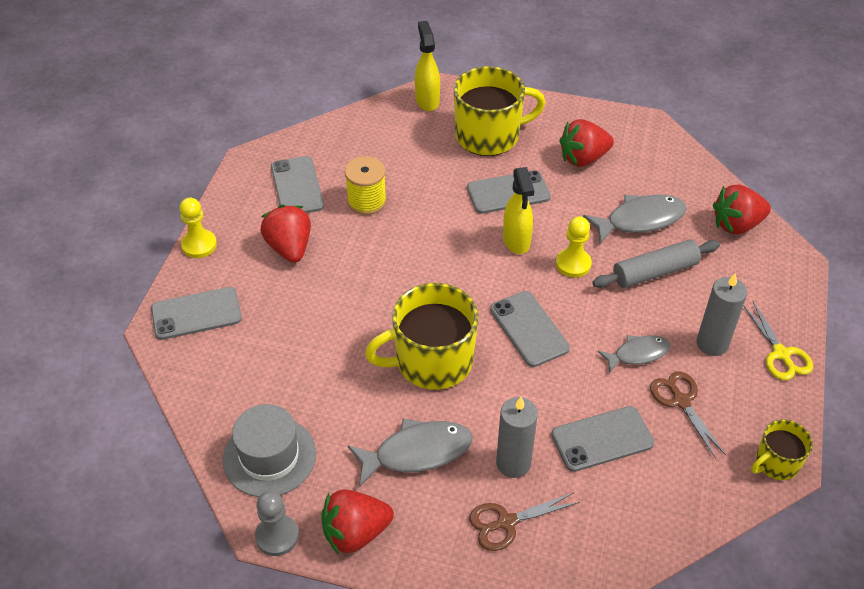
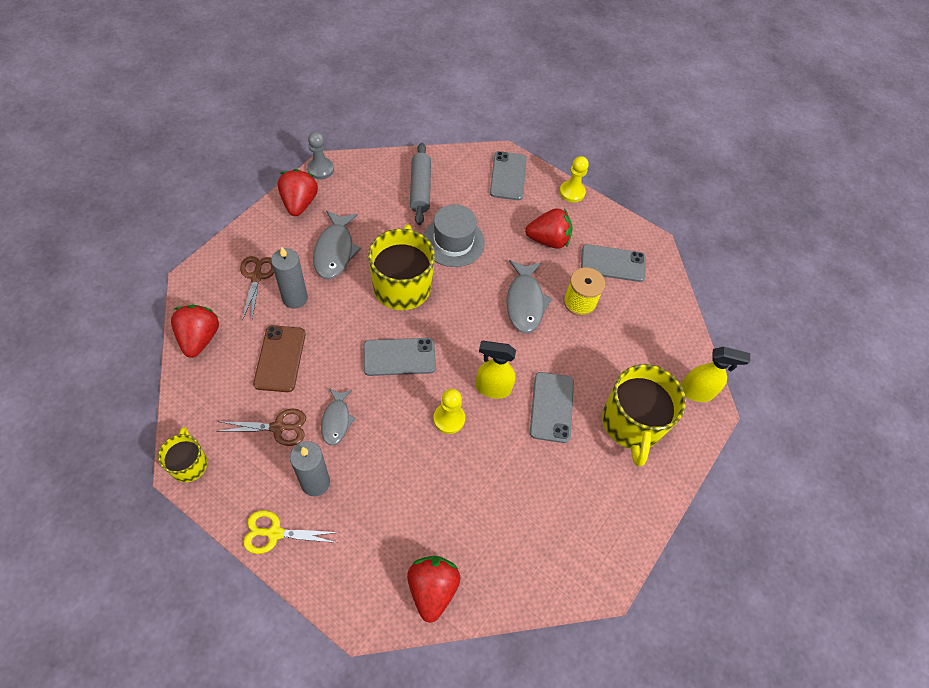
camera: 105 degrees right, 10 degrees up
grey hat [223,404,316,497] -> grey hat moved to [423,204,485,267]
grey phone [551,406,654,472] -> brown phone [253,325,306,392]
red strawberry [559,119,614,167] -> red strawberry moved to [171,305,219,358]
grey fish [583,195,687,244] -> grey fish moved to [506,260,553,333]
grey rolling pin [592,239,720,288] -> grey rolling pin moved to [410,143,431,225]

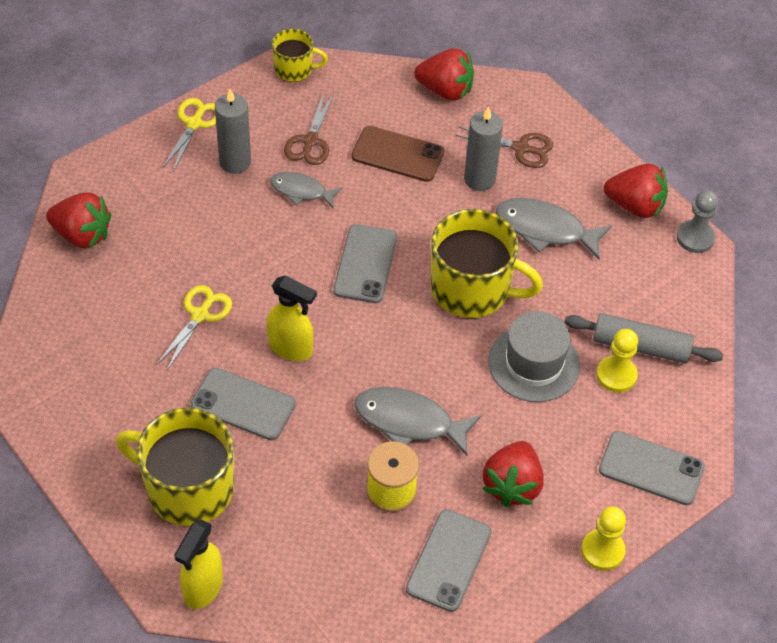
camera: 110 degrees right, 5 degrees down
yellow pawn [433,389,465,434] -> yellow pawn moved to [596,329,638,392]
yellow spray bottle [476,341,516,399] -> yellow spray bottle turned 90 degrees clockwise [267,275,317,361]
none -> yellow scissors [156,285,232,370]

